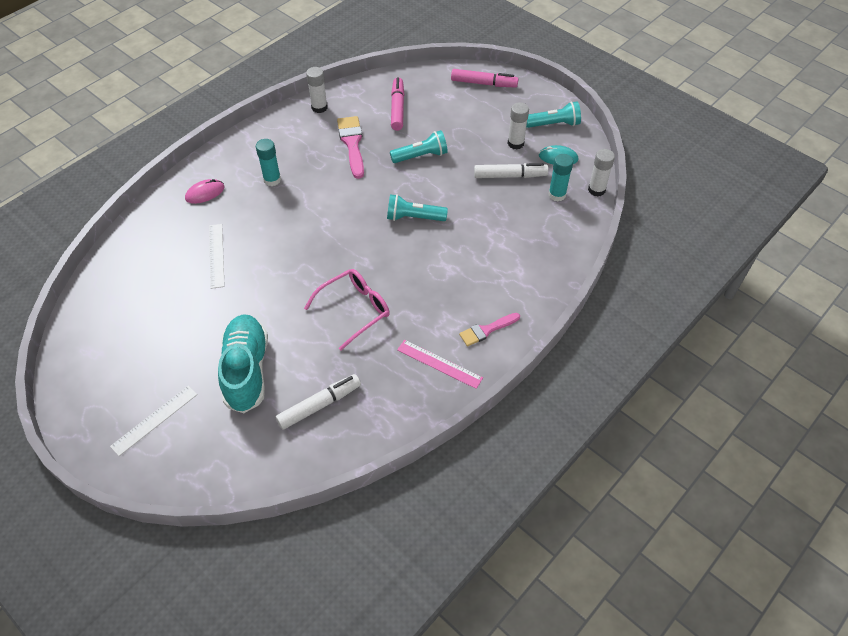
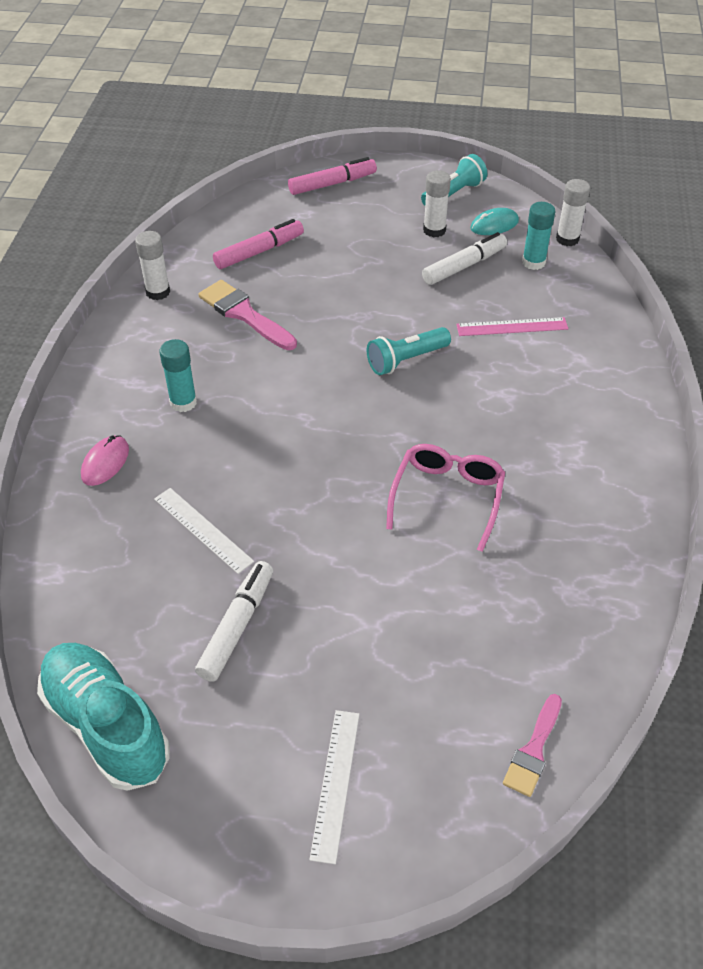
camera: 35 degrees left, 5 degrees down
turquoise shoe [218,314,268,413] -> turquoise shoe moved to [37,643,170,791]
white marker [276,374,361,430] -> white marker moved to [195,561,273,682]
turquoise flashlight [390,130,448,163] -> none
pink marker [391,78,404,131] -> pink marker turned 90 degrees clockwise [213,219,304,269]
pink ruler [397,340,483,389] -> pink ruler moved to [456,317,569,336]
pink brush [459,313,520,346] -> pink brush moved to [503,694,562,797]

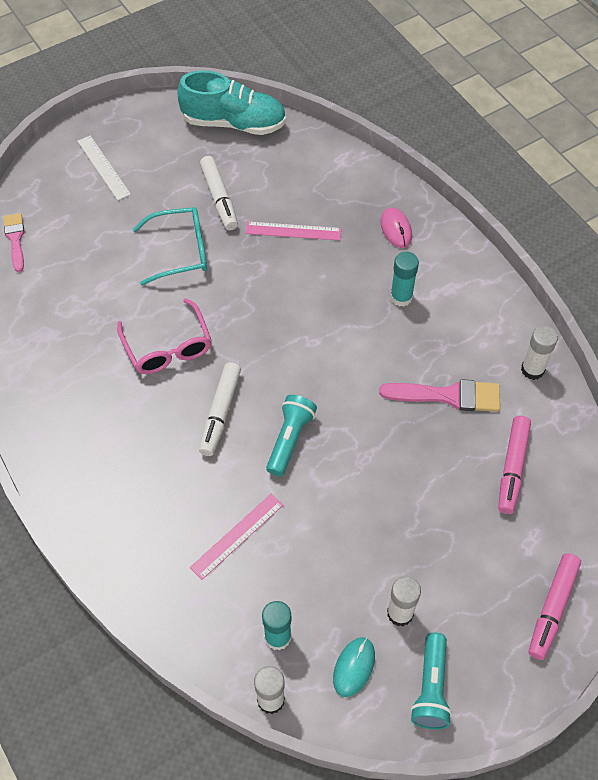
camera: 140 degrees right, 10 degrees up
white ruler [154,488,254,574] -> pink ruler [246,221,341,241]
white marker [422,232,507,285] -> white marker moved to [199,362,241,456]
none -> turquoise glasses [133,207,207,286]

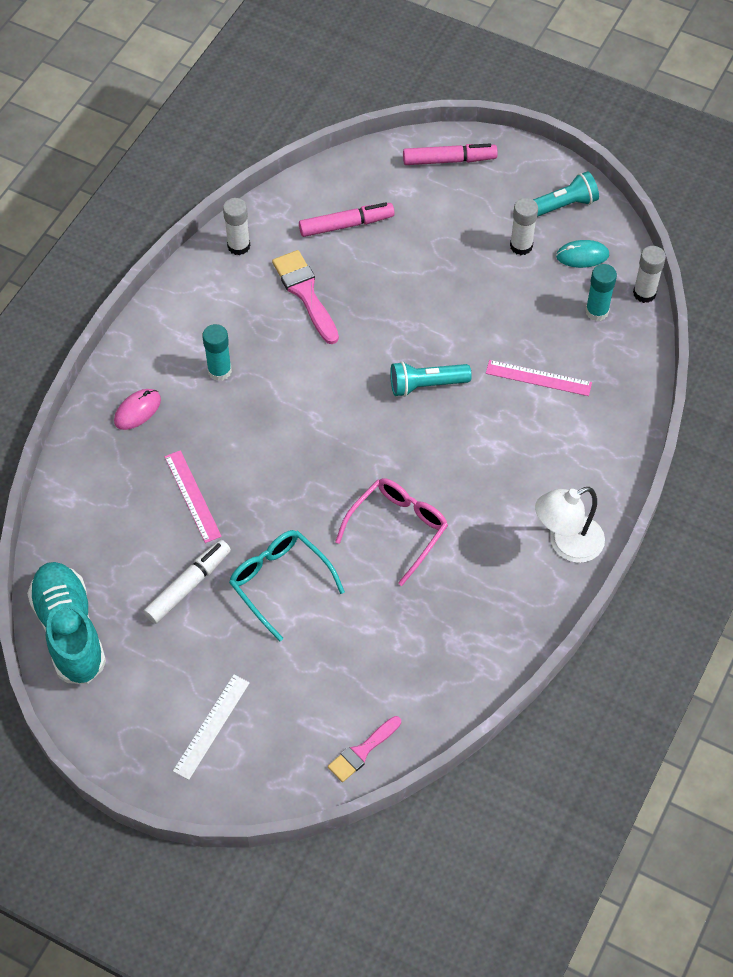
camera: 120 degrees left, 0 degrees up
white marker [199,362,241,456] -> none
none -> white lamp [535,487,605,563]

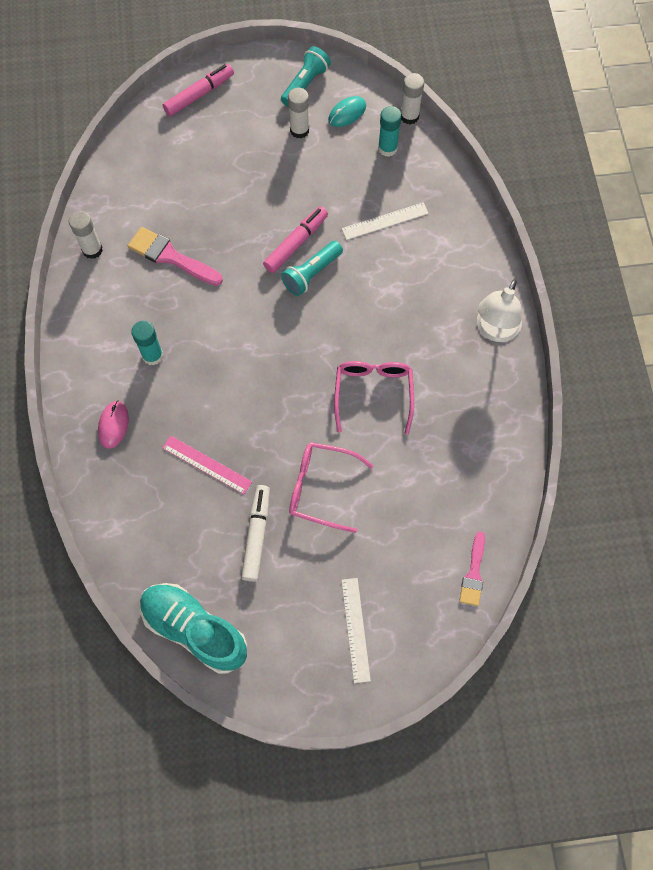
camera: 35 degrees left, 10 degrees up
turquoise glasses [229,530,345,642] -> pink glasses [289,442,373,533]
pink marker [299,202,395,237] -> pink marker moved to [263,206,328,273]
pink ruler [486,360,592,396] -> white ruler [342,202,429,240]

